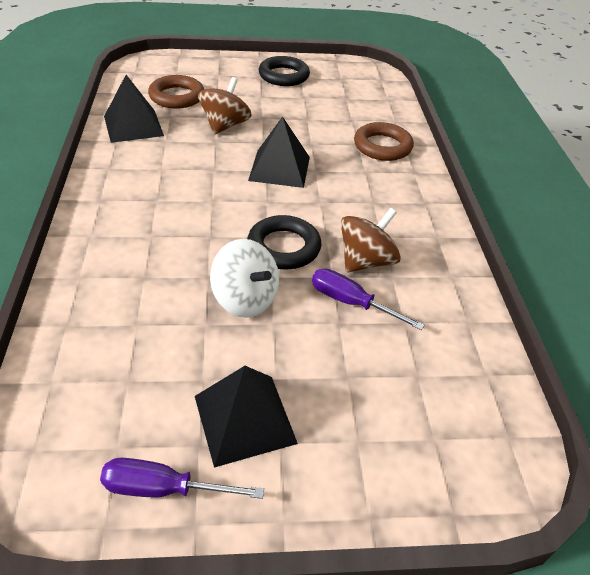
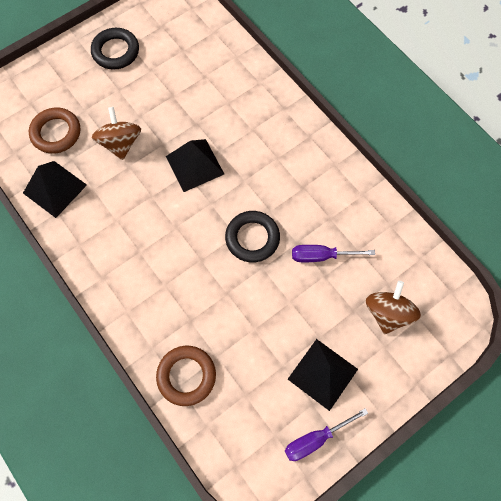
camera: 30 degrees left, 25 degrees up
white spinning top [210,239,279,318] -> none
brown spinning top [341,208,401,272] -> brown spinning top moved to [366,281,421,334]
brown ring [354,122,414,161] -> brown ring moved to [156,346,216,406]

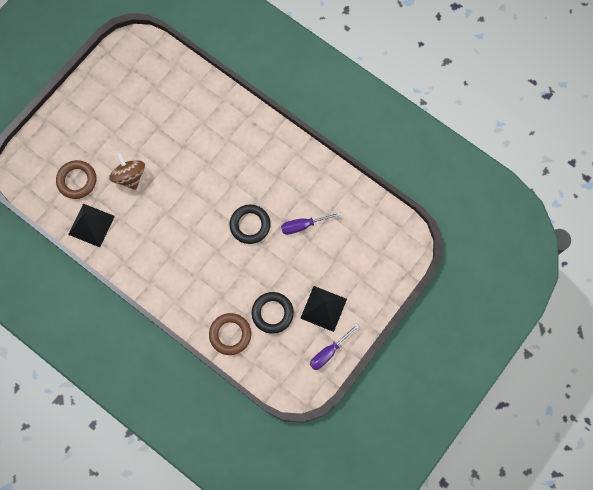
camera: 15 degrees left, 5 degrees up
black ring [91,28,139,70] -> black ring moved to [252,292,294,334]
black pyramid [166,139,224,192] -> none
brown spinning top [366,281,421,334] -> none

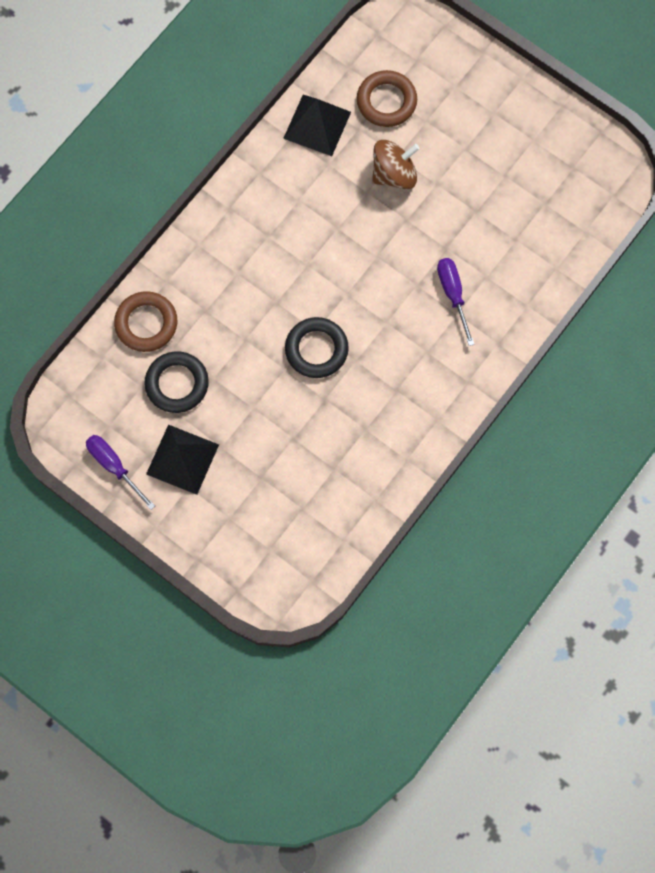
camera: 90 degrees right, 0 degrees up
purple screwdriver [281,212,341,235] -> purple screwdriver moved to [437,258,475,346]

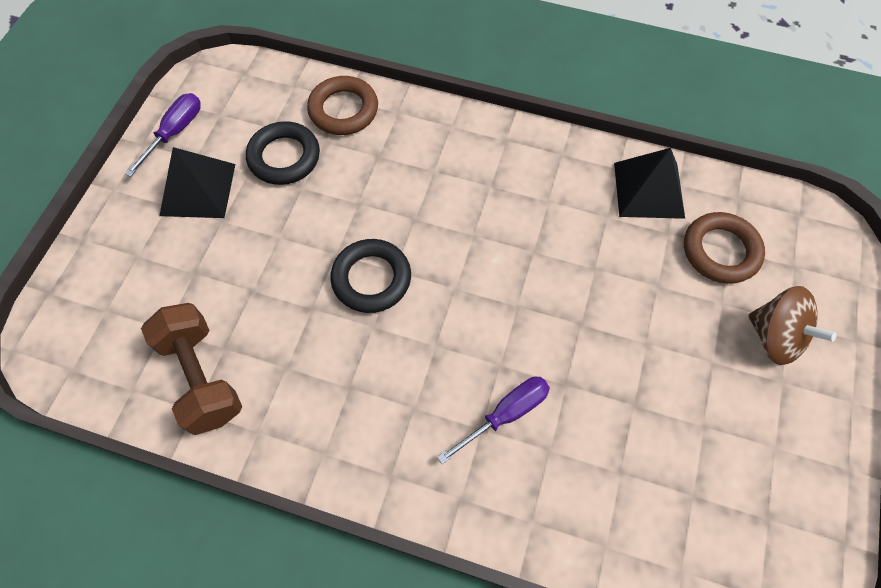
camera: 70 degrees right, 10 degrees down
brown spinning top [372,140,420,189] -> brown spinning top moved to [748,286,837,365]
none -> brown dumbbell [141,303,242,435]

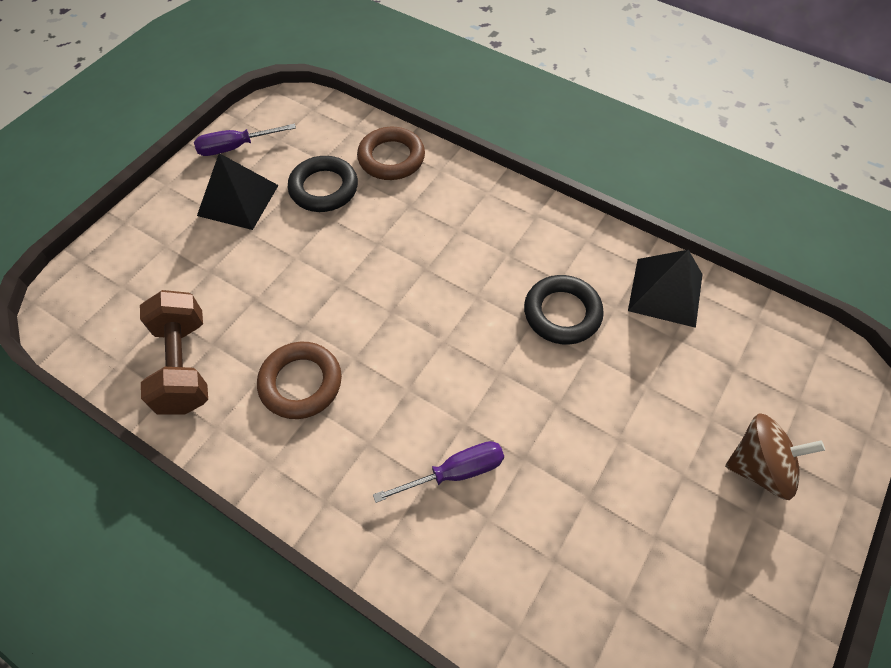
camera: 15 degrees right, 5 degrees down
purple screwdriver [125,93,201,177] -> purple screwdriver turned 150 degrees counterclockwise [194,124,296,156]
black ring [330,239,411,313] -> black ring moved to [524,275,604,345]
brown ring [684,212,765,284] -> brown ring moved to [257,342,342,419]
brown spinning top [748,286,837,365] -> brown spinning top turned 60 degrees counterclockwise [725,413,825,500]

